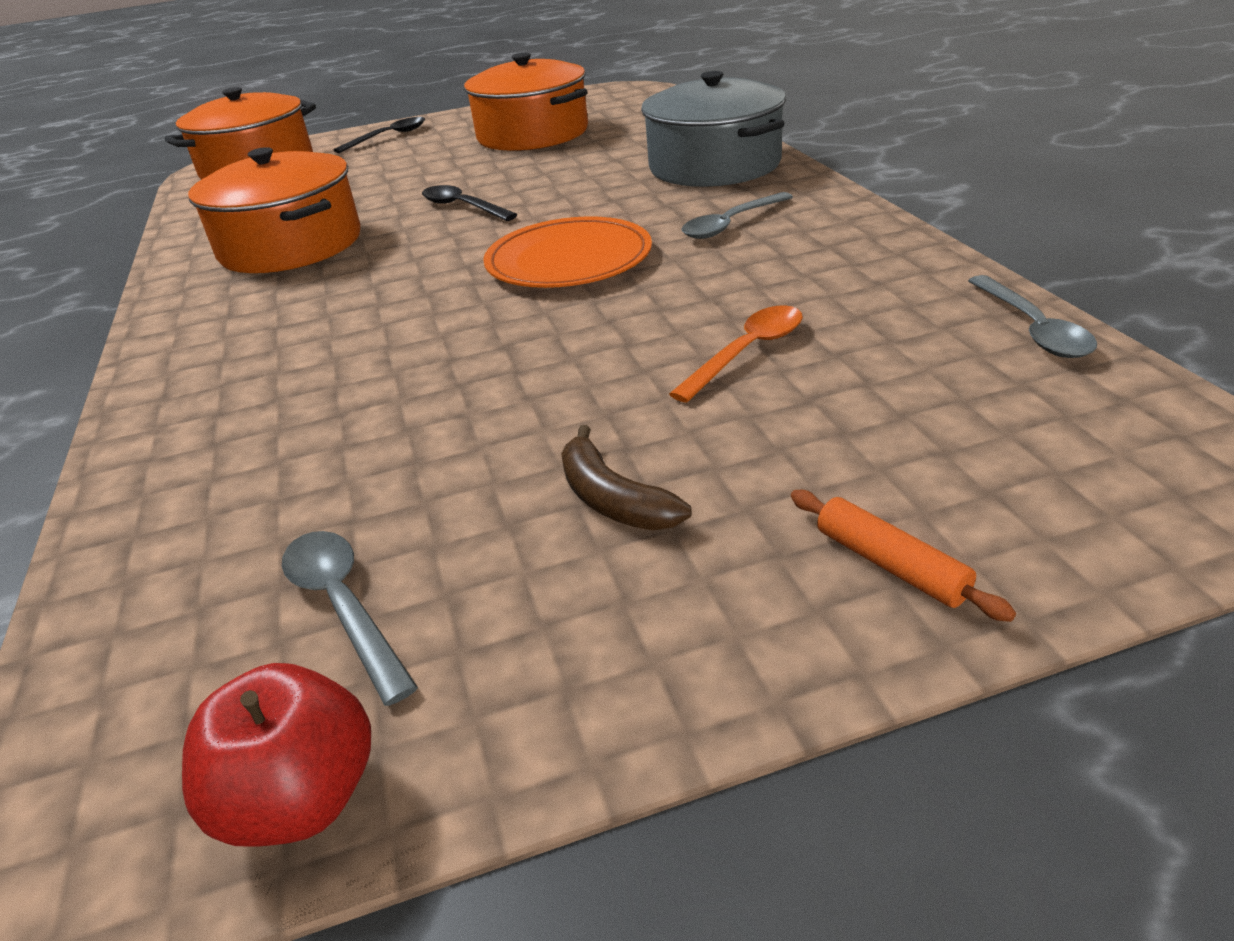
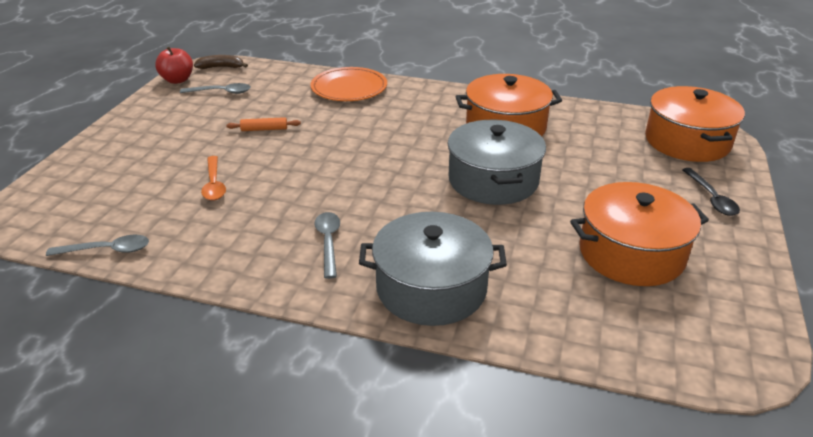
camera: 120 degrees right, 0 degrees up
black spoon [422,185,518,221] -> grey pot [448,120,546,205]
orange plate [483,216,652,288] -> orange plate moved to [310,67,387,101]
brown banana [561,425,691,531] -> brown banana moved to [194,55,248,69]
orange rolling pin [791,490,1016,622] -> orange rolling pin moved to [226,117,301,131]
grey spoon [968,275,1097,358] -> grey spoon turned 150 degrees clockwise [46,235,149,256]

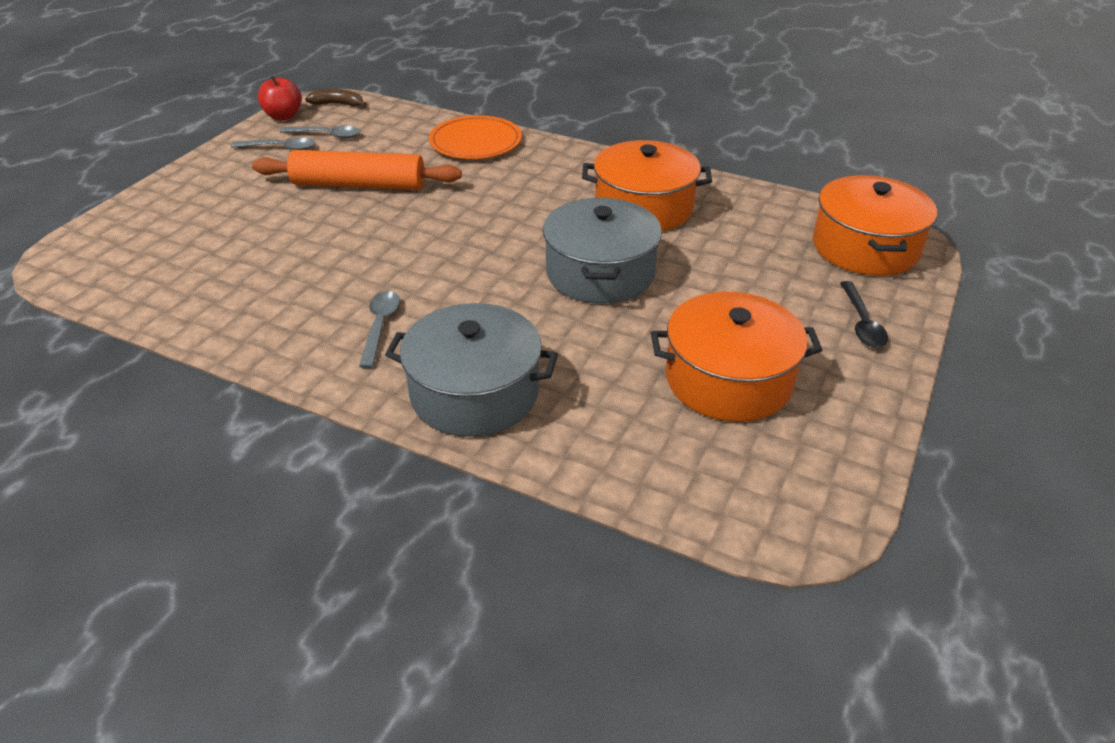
camera: 10 degrees right, 5 degrees up
grey spoon [46,235,149,256] -> grey spoon moved to [231,137,315,150]
orange spoon [201,156,226,201] -> none
orange rolling pin [226,117,301,131] -> orange rolling pin [252,150,462,190], size x2.43

